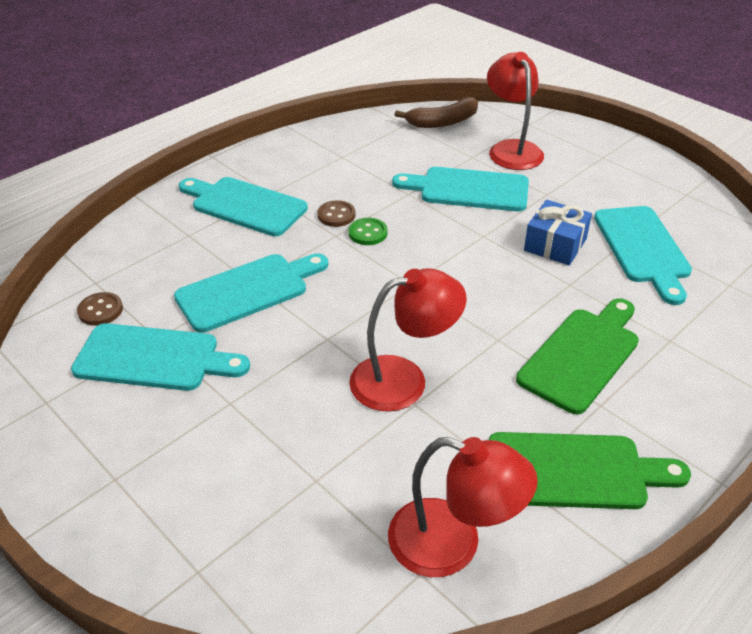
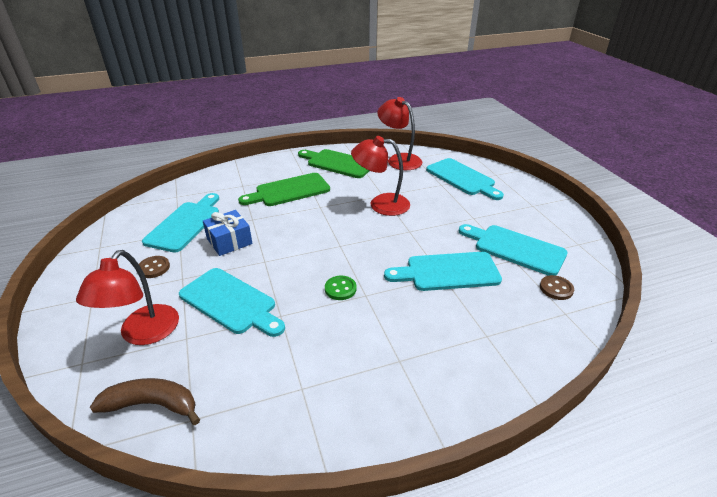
camera: 155 degrees left, 5 degrees down
turquoise cutting board [179,177,308,236] -> turquoise cutting board moved to [426,158,504,200]
brown button [318,200,356,227] -> brown button moved to [139,256,170,278]

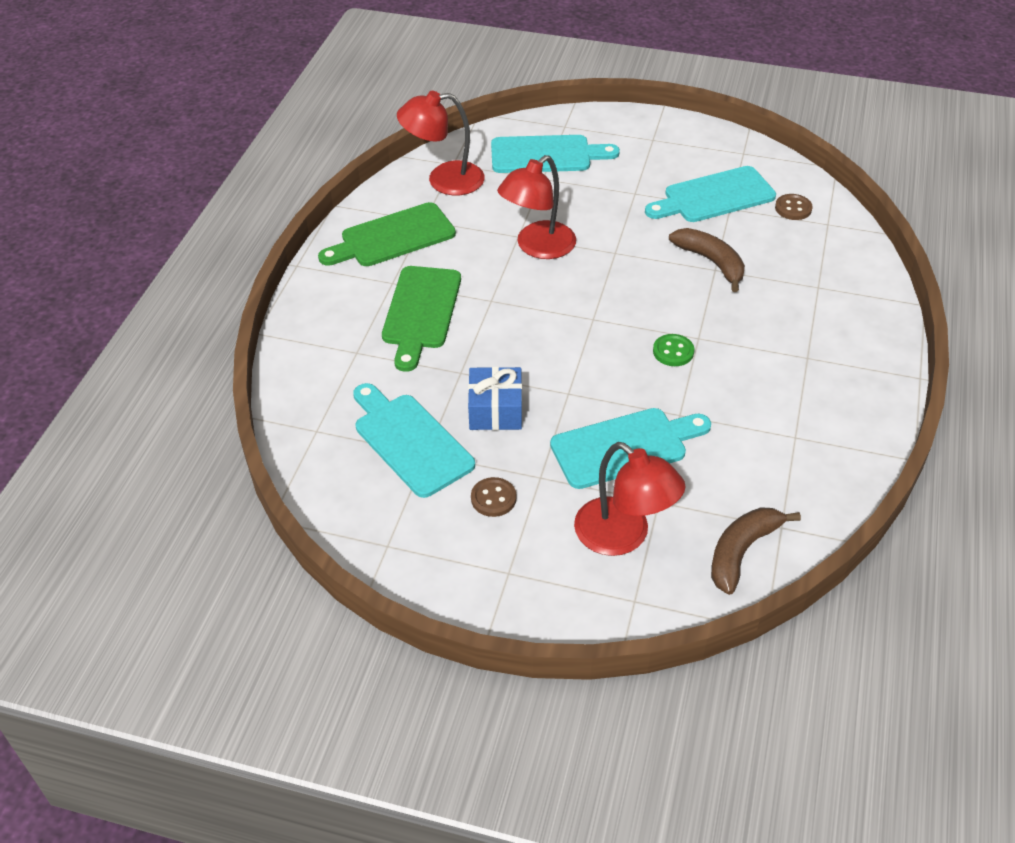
camera: 55 degrees left, 10 degrees up
turquoise cutting board [384,252,502,291] -> brown banana [669,228,745,292]

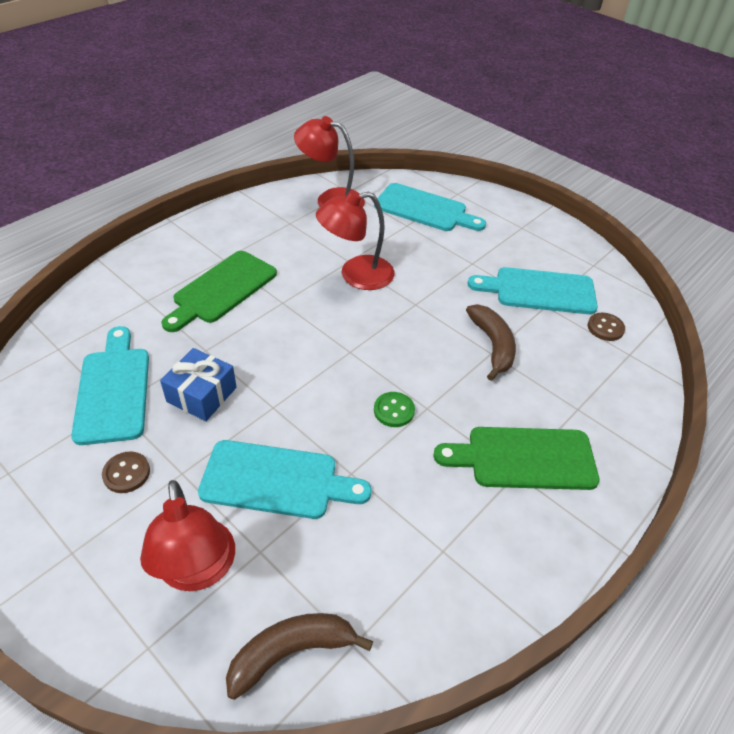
camera: 25 degrees right, 0 degrees up
green cutting board [318,202,456,266] -> green cutting board moved to [433,427,600,490]

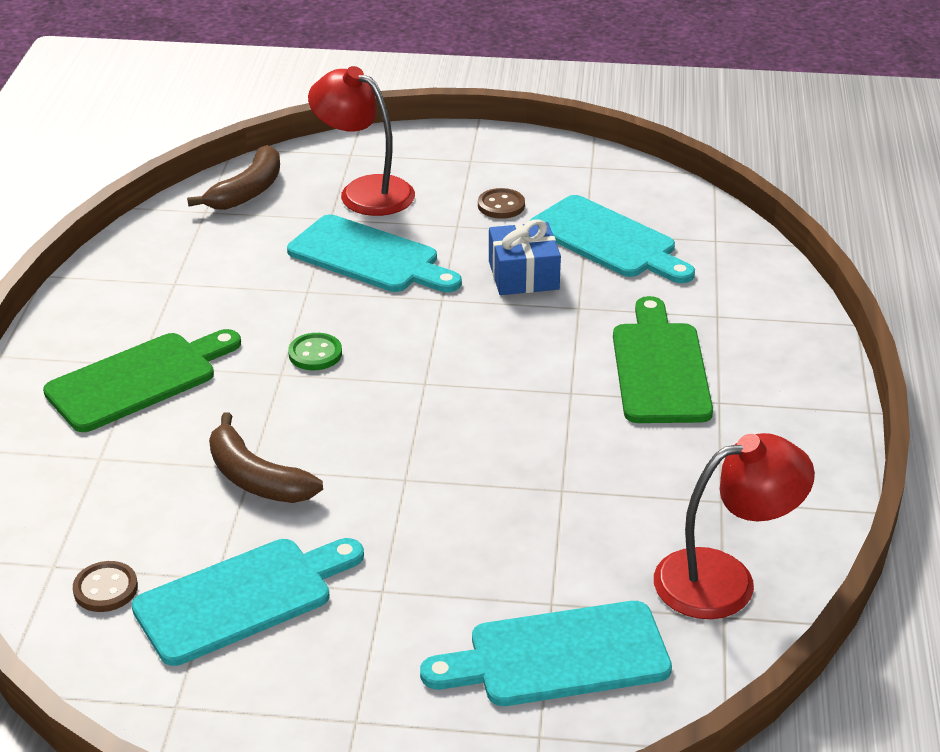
camera: 145 degrees right, 10 degrees down
turquoise cutting board [198,440,372,519] -> turquoise cutting board turned 120 degrees counterclockwise [287,215,462,292]
red lamp [316,190,395,290] -> none

